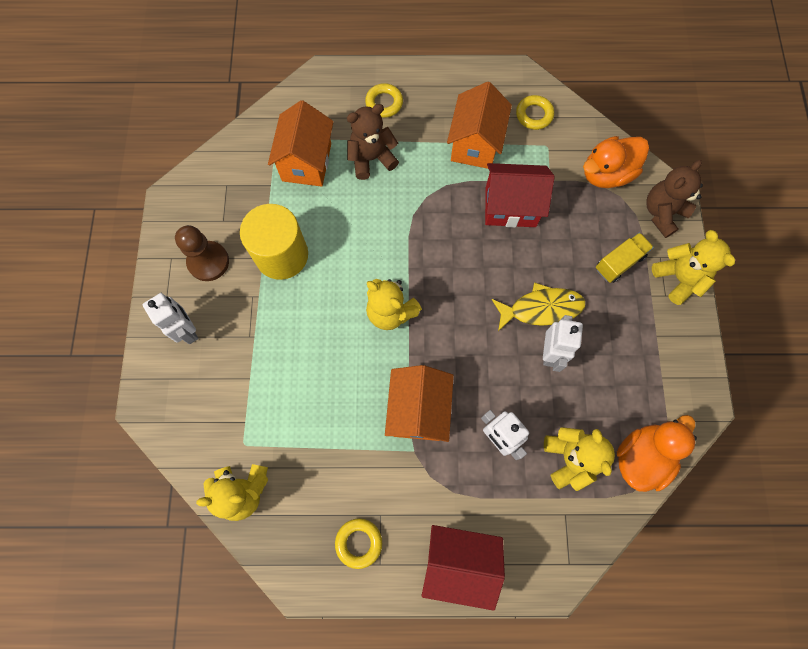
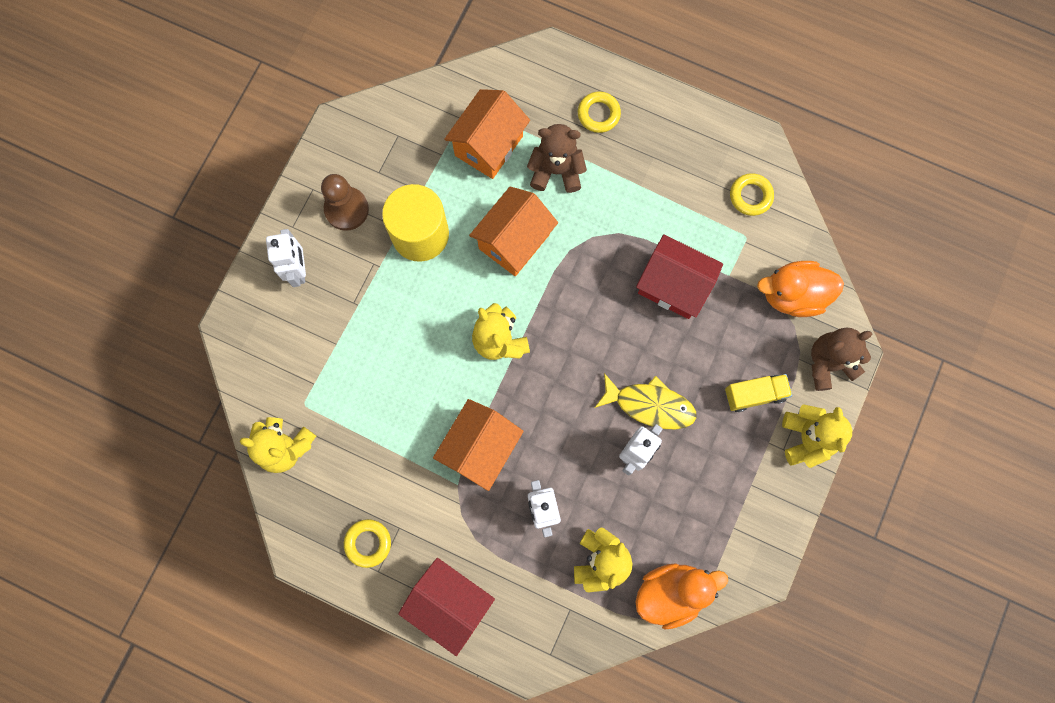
camera: 25 degrees right, 5 degrees up
orange house [447,82,512,169] -> orange house moved to [469,187,558,276]

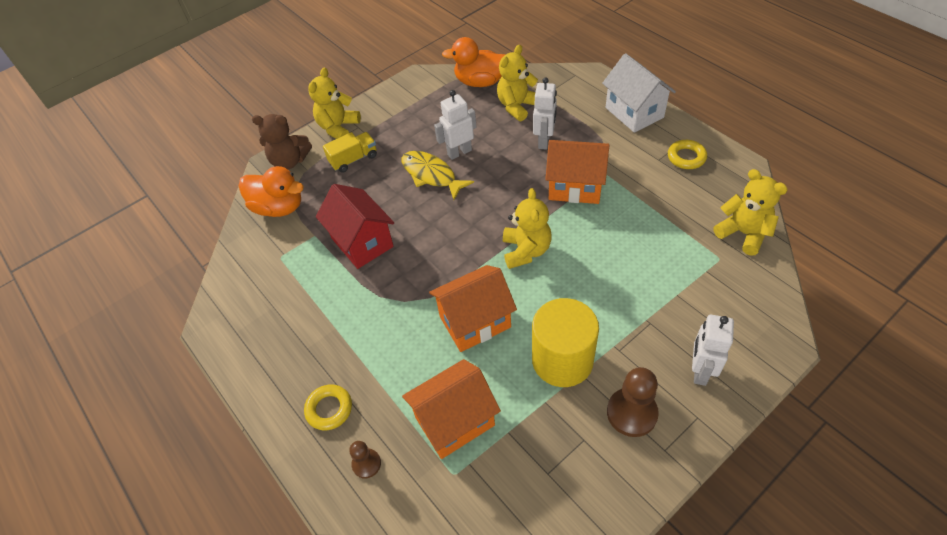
camera: 150 degrees left, 25 degrees down
red house [398,558,495,656] -> white house [602,53,676,133]
orange house [433,399,524,491] -> orange house turned 45 degrees clockwise [545,140,609,204]
brown teddy bear [527,124,587,193] -> none
yellow truck [725,374,792,412] -> yellow truck turned 135 degrees clockwise [323,132,377,173]
yellow ring [730,173,774,216] -> none
none -> brown pawn [349,441,381,479]

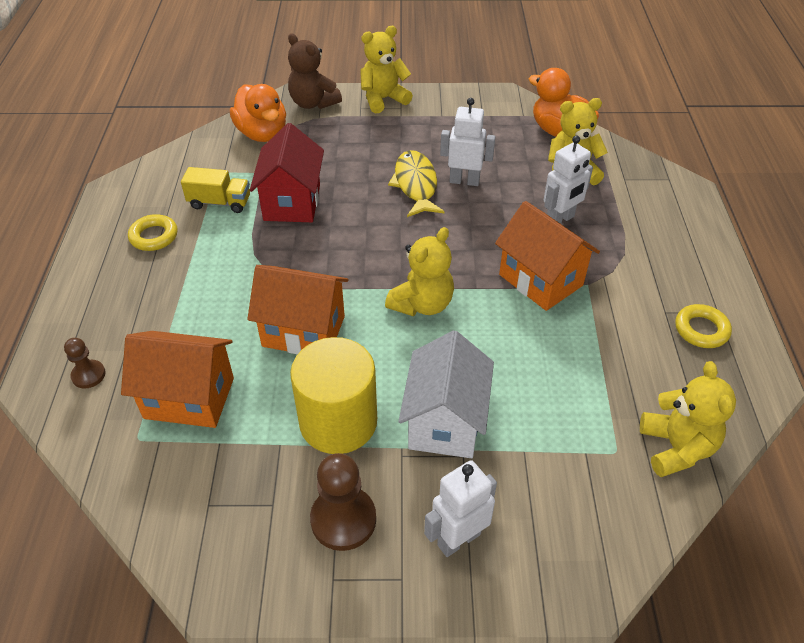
camera: 35 degrees right, 5 degrees down
yellow ring [304,384,352,431] -> yellow ring moved to [128,214,178,251]
yellow truck [323,132,377,173] -> yellow truck moved to [181,167,250,213]
white house [602,53,676,133] -> white house moved to [398,331,494,458]

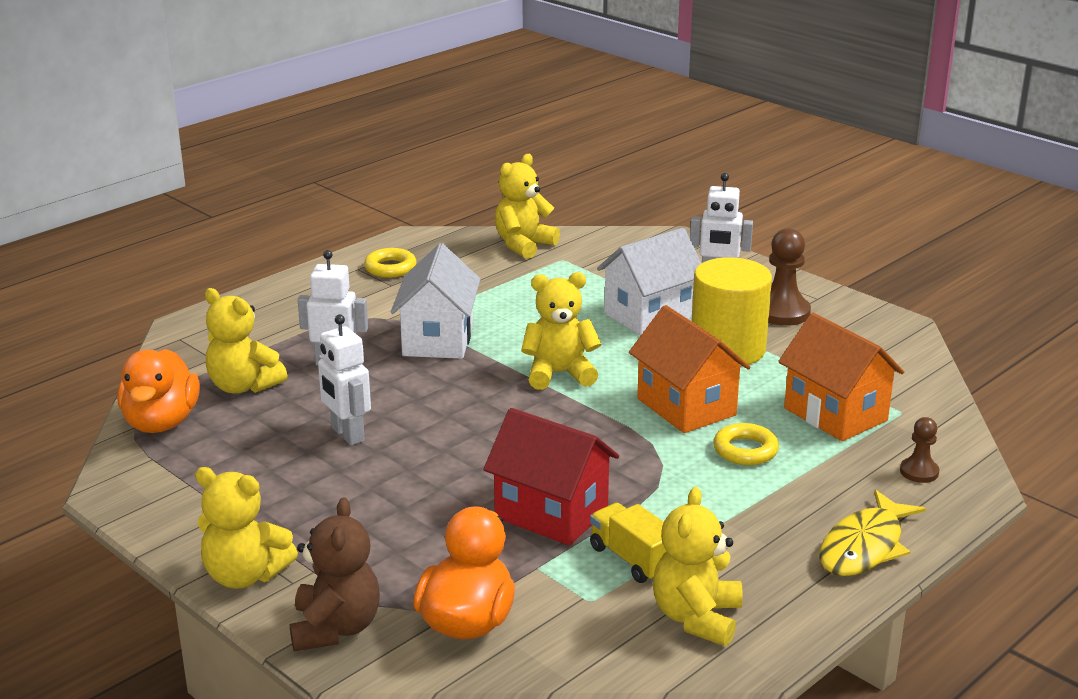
camera: 135 degrees left, 20 degrees down
yellow ring [128,214,178,251] -> yellow ring moved to [713,423,779,465]
red house [250,123,324,222] -> red house turned 75 degrees clockwise [483,408,619,546]
yellow fish [388,150,444,217] -> yellow fish moved to [820,490,926,576]
orange house [495,201,600,311] -> white house [391,243,481,359]
none -> yellow teddy bear [653,487,743,646]

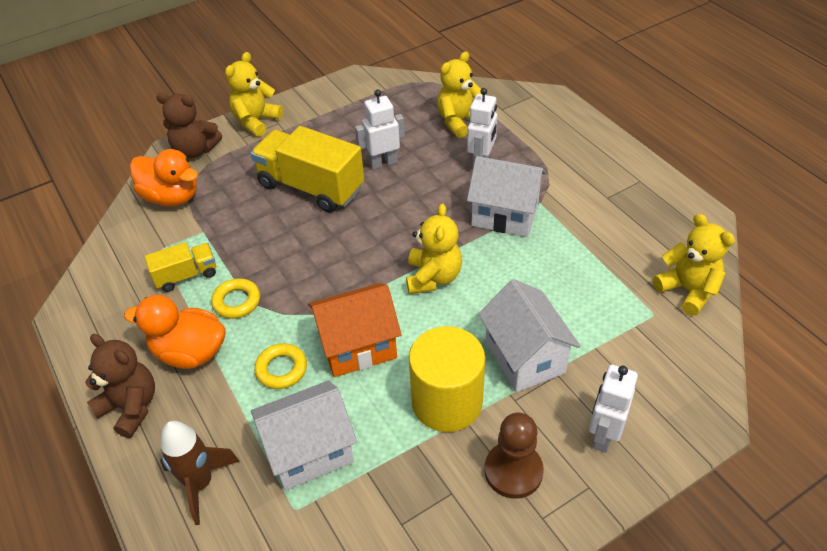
camera: 105 degrees right, 20 degrees up
orange duck [117,349,200,433] -> orange duck moved to [124,295,226,369]
yellow ring [364,248,417,278] -> yellow ring moved to [211,278,260,319]
red house [483,408,619,546] -> none
yellow teddy bear [653,487,743,646] -> none
orange house [778,313,904,441] -> white house [251,380,357,491]
yellow fish [820,490,926,576] -> brown teddy bear [85,334,155,438]
brown pawn [900,417,939,483] -> brown rocket [160,421,240,525]
none -> yellow truck [250,126,364,213]

